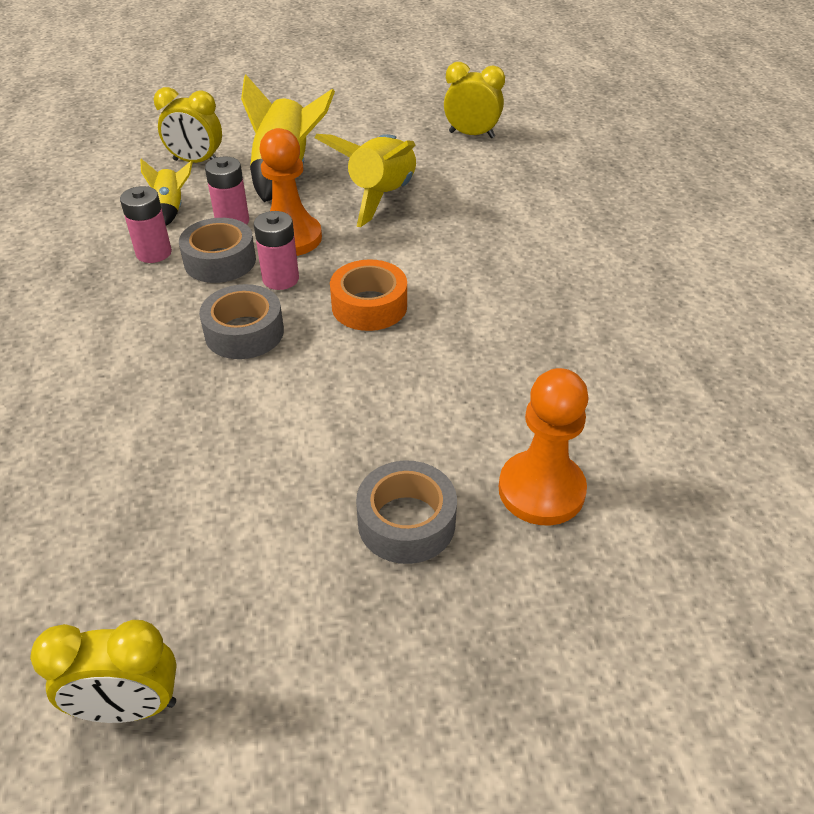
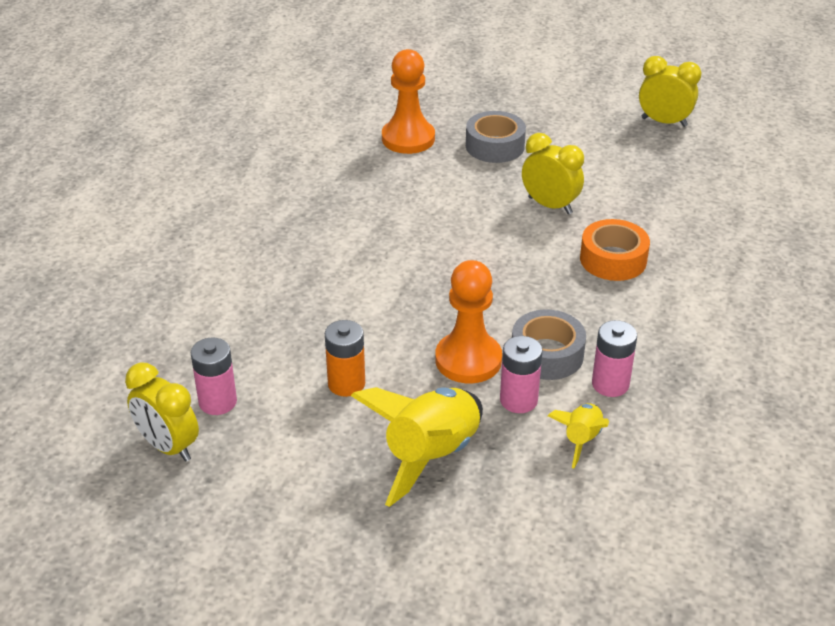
camera: 155 degrees left, 5 degrees down
yellow clock [154,87,222,163] -> yellow clock moved to [522,133,584,214]
grey tape [199,284,284,359] -> none
pink battery [254,211,299,290] -> pink battery moved to [191,337,237,415]
yellow rocket [315,134,416,227] -> orange battery [325,320,365,397]
orange tape [330,259,407,331] -> orange tape moved to [580,219,650,281]

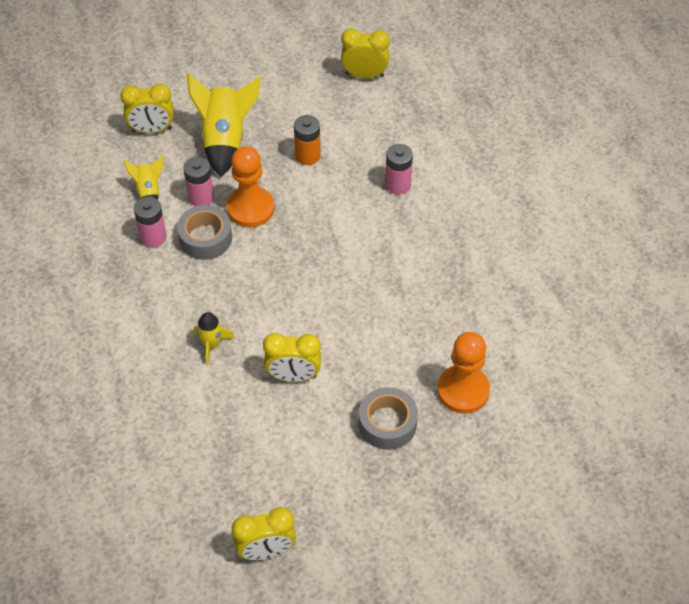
camera: 145 degrees right, 15 degrees up
pink battery [191,337,237,415] -> pink battery moved to [385,144,413,194]
orange tape [580,219,650,281] -> yellow rocket [193,312,235,365]
none -> yellow clock [120,83,173,133]

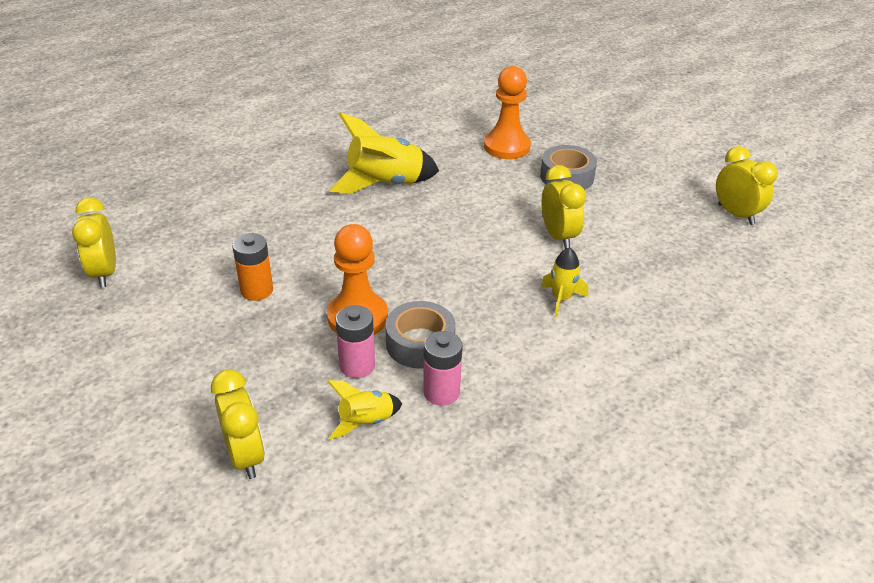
camera: 110 degrees left, 15 degrees down
yellow rocket [187,73,261,176] -> yellow rocket moved to [329,112,439,193]
pink battery [385,144,413,194] -> none

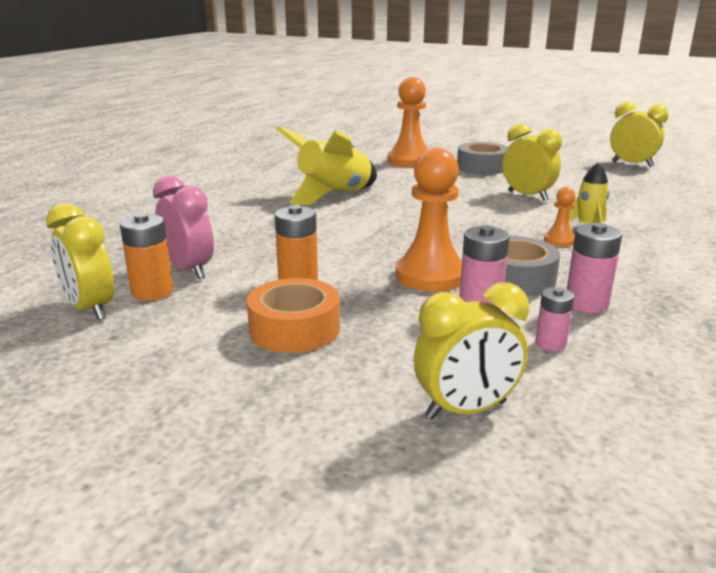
camera: 25 degrees left, 15 degrees down
yellow clock [211,369,265,479] -> yellow clock turned 120 degrees clockwise [414,282,529,420]
yellow rocket [327,380,402,439] -> pink battery [536,287,574,351]
none -> orange battery [120,213,173,301]
none -> pink clock [153,175,214,279]
none -> orange tape [247,278,340,353]
none -> orange pawn [544,187,576,247]

